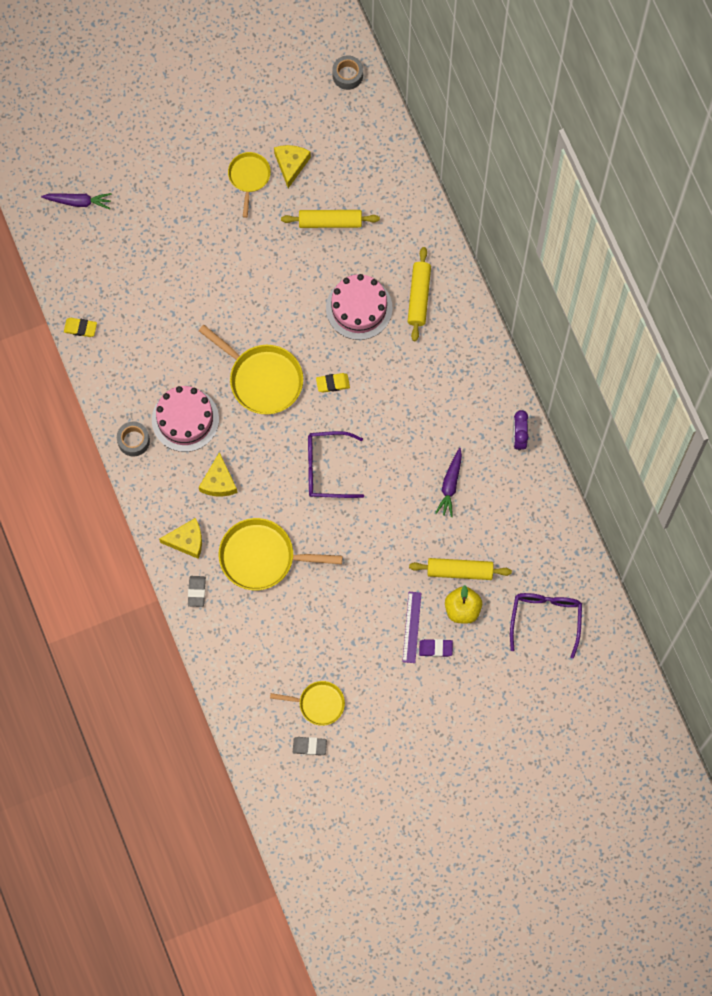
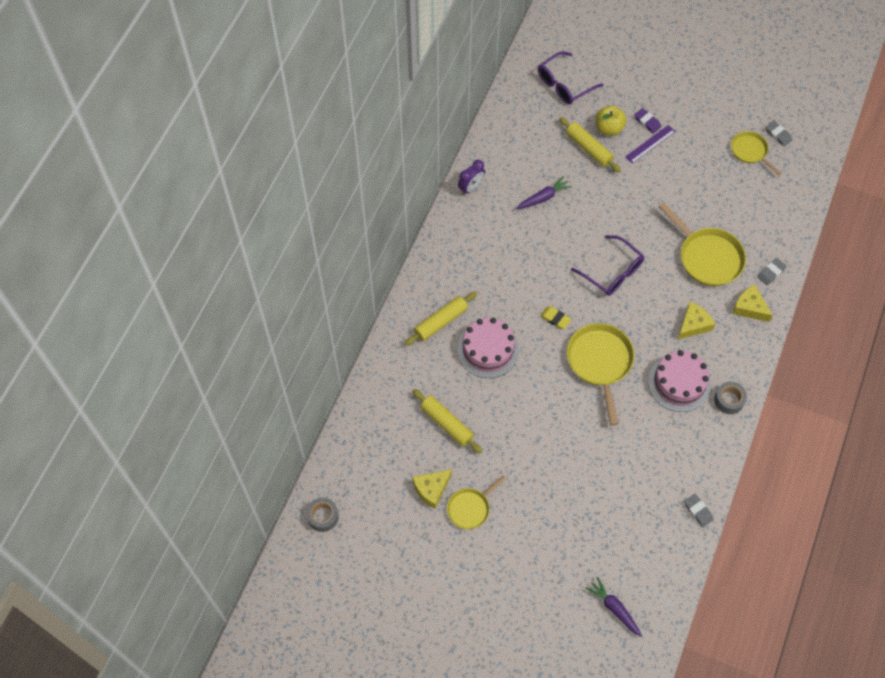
camera: 135 degrees left, 10 degrees down
yellow eraser [64,318,97,337] -> grey eraser [684,494,714,527]

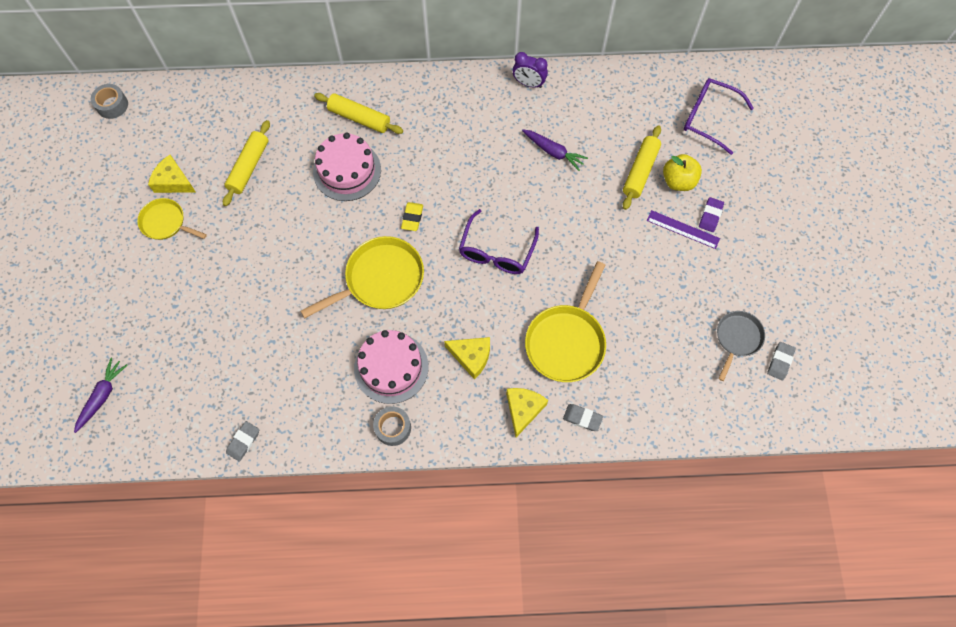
camera: 65 degrees right, 5 degrees up
yellow pan [731,131,782,175] -> grey pan [717,311,765,381]

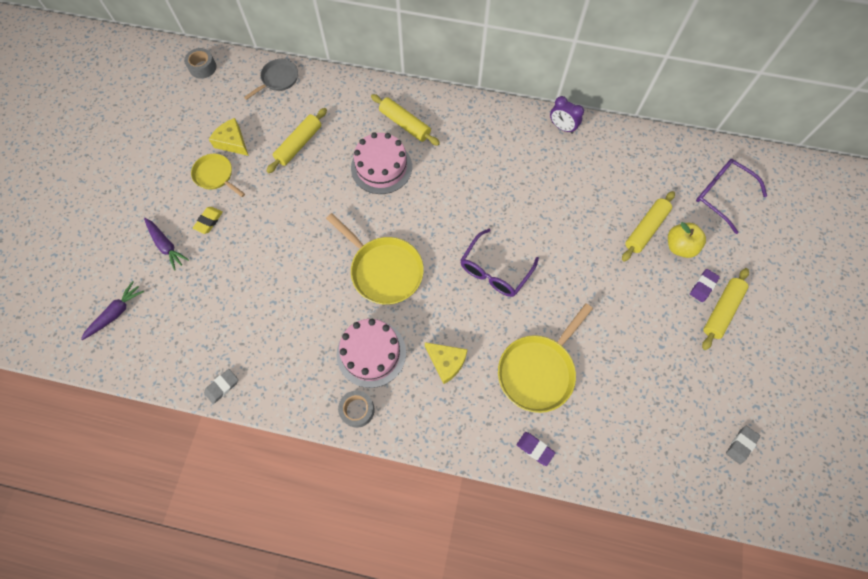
camera: 15 degrees right, 0 degrees up
yellow pan [301,236,424,318] -> yellow pan turned 60 degrees clockwise [326,213,424,305]
yellow eraser [401,202,423,231] -> yellow eraser moved to [193,207,223,234]
yellow cheese [506,388,548,437] -> none
purple carrot [522,130,588,171] -> purple carrot moved to [144,218,189,271]
grey eraser [563,404,603,431] -> purple eraser [516,432,555,466]
purple ruler [647,210,720,249] -> none
grey pan [717,311,765,381] -> grey pan moved to [244,59,298,100]
none -> yellow rolling pin [702,268,749,350]

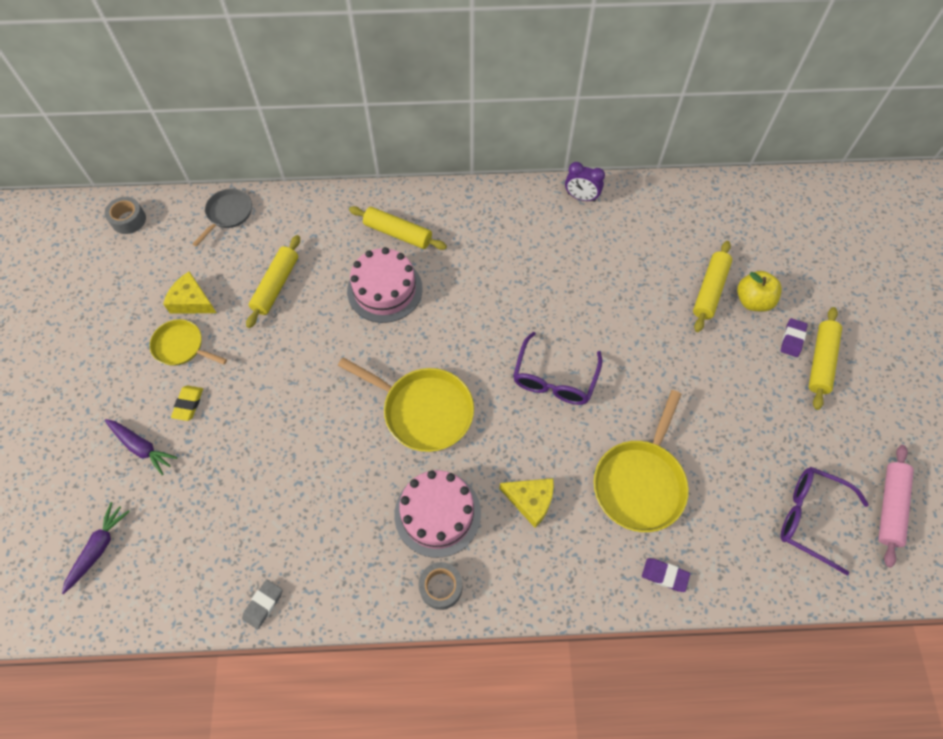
camera: 15 degrees left, 5 degrees down
purple glasses [696,159,767,234] -> purple glasses moved to [780,467,869,575]
grey eraser [726,426,760,464] -> pink rolling pin [878,445,914,568]

